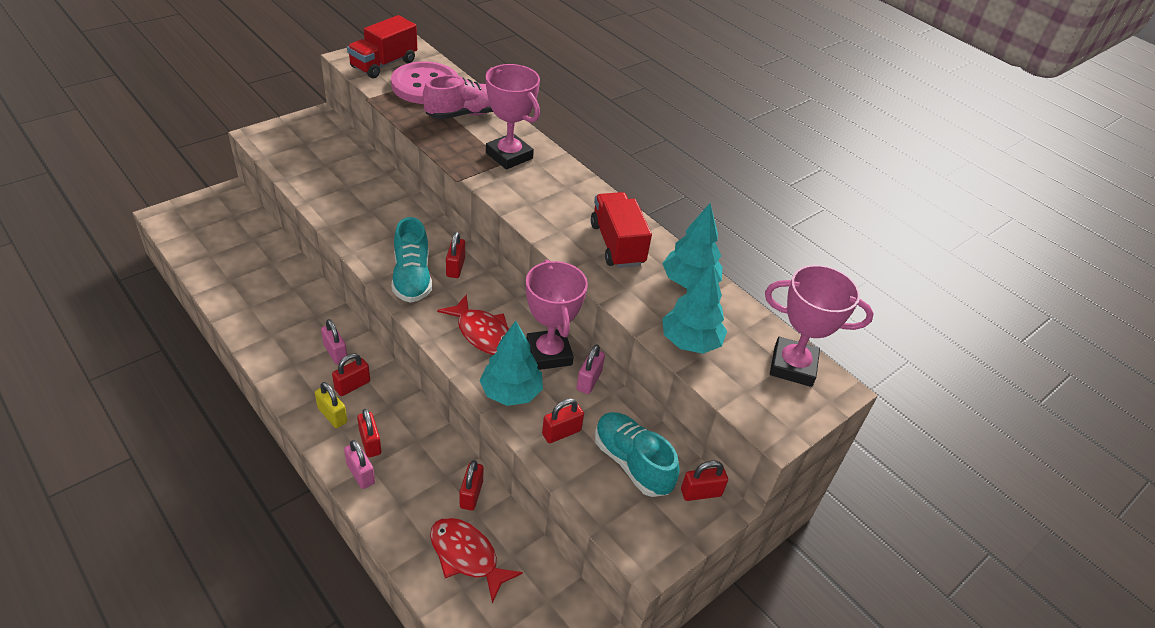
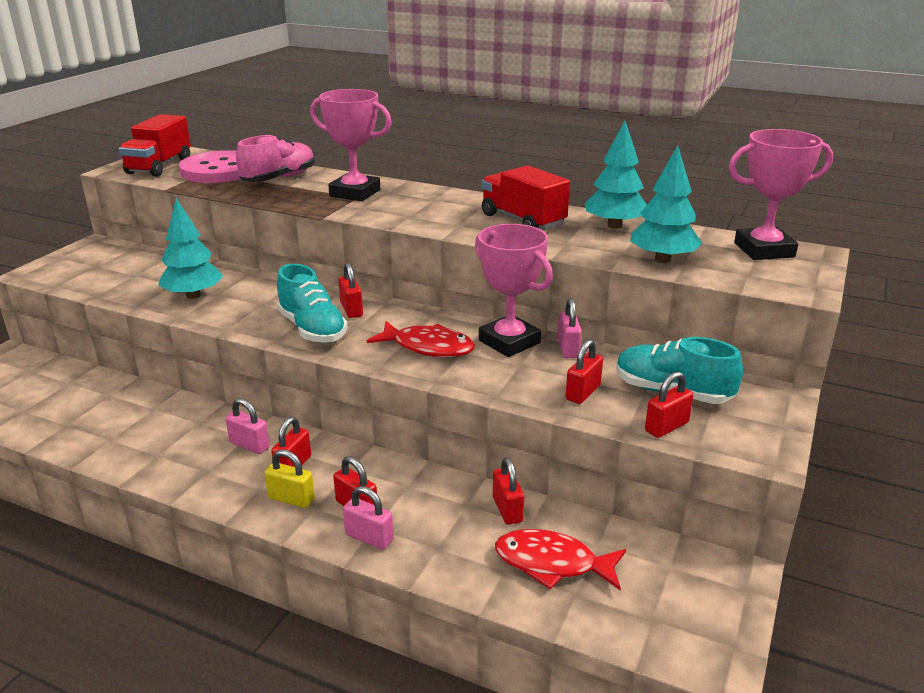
camera: 20 degrees left, 15 degrees down
turquoise tree [479,321,543,406] -> turquoise tree moved to [158,198,223,299]
red padlock [681,461,728,501] -> red padlock moved to [645,371,693,438]

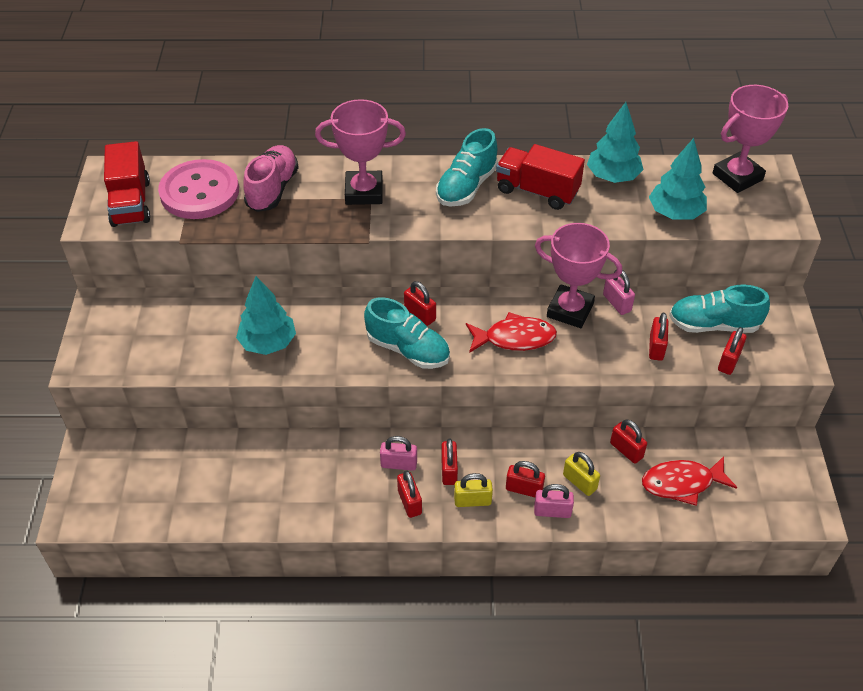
camera: 25 degrees left, 20 degrees up
none -> red padlock [397,470,422,518]
none -> turquoise shoe [436,128,498,206]
none -> yellow padlock [563,452,600,496]

